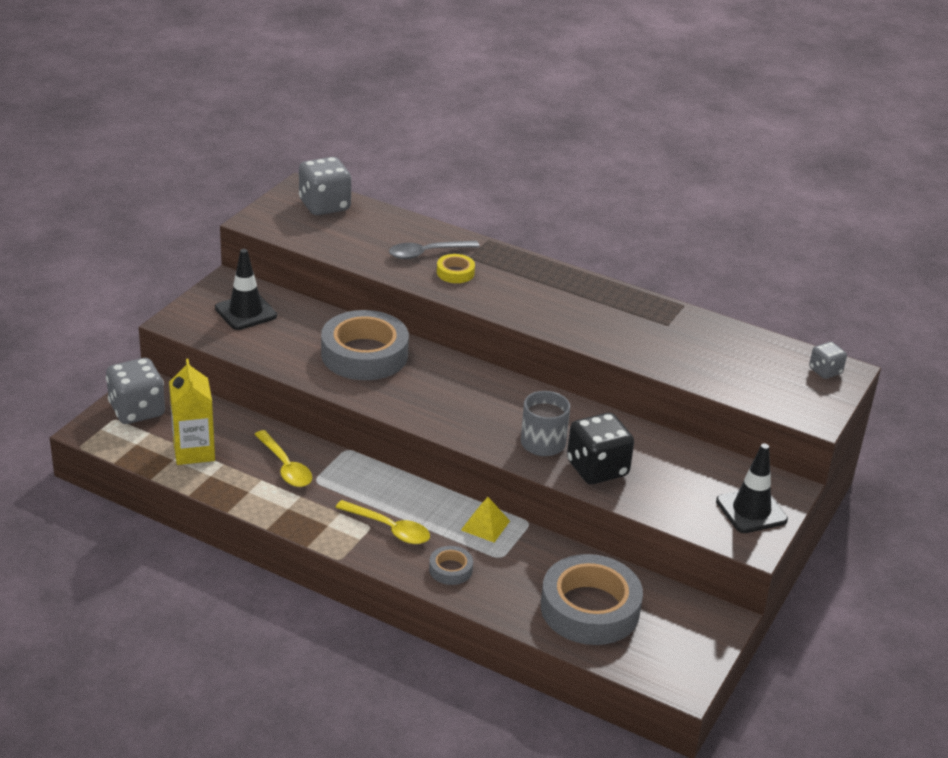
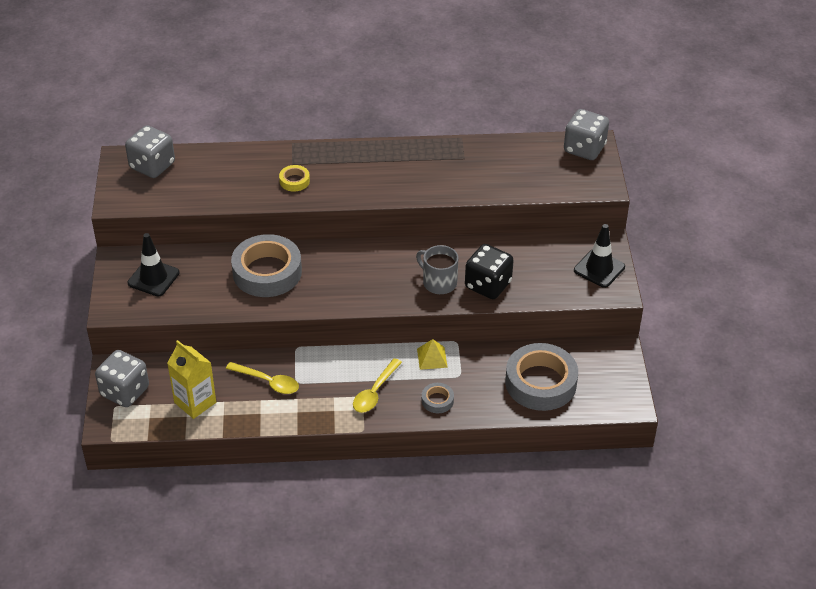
camera: 30 degrees left, 10 degrees up
yellow spoon [335,500,430,544] -> yellow spoon turned 120 degrees clockwise [353,358,402,413]
grey spoon [389,241,480,259] -> none
grey dice [809,342,847,379] -> grey dice [564,109,609,160], size x1.84

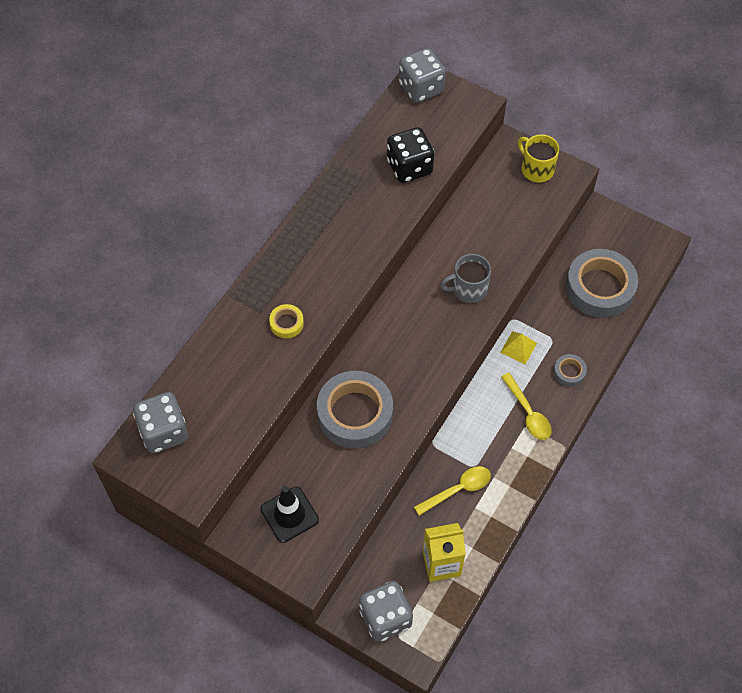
camera: 55 degrees left, 15 degrees up
black dice [465,244,514,299] -> black dice moved to [387,127,434,183]
black traffic cone [574,224,625,288] -> yellow mug [518,134,559,182]

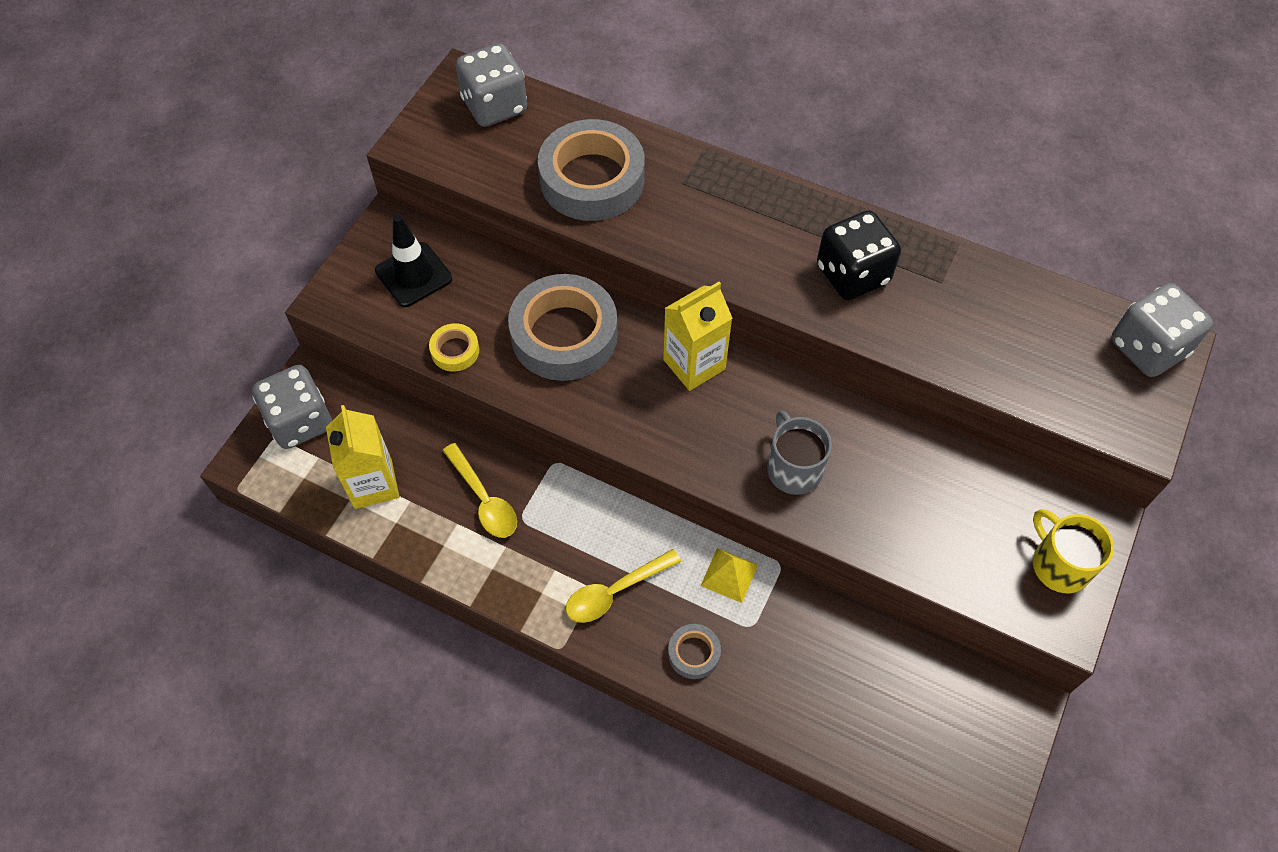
camera: 85 degrees right, 0 degrees up
yellow tape [269,304,304,338] -> yellow tape moved to [429,323,479,372]
black dice [387,127,434,183] -> black dice moved to [817,211,901,300]
yellow mug [518,134,559,182] -> yellow mug turned 75 degrees counterclockwise [1033,509,1114,593]
grey tape [566,249,638,318] -> grey tape moved to [538,119,645,221]
none -> yellow carton [663,282,732,391]

